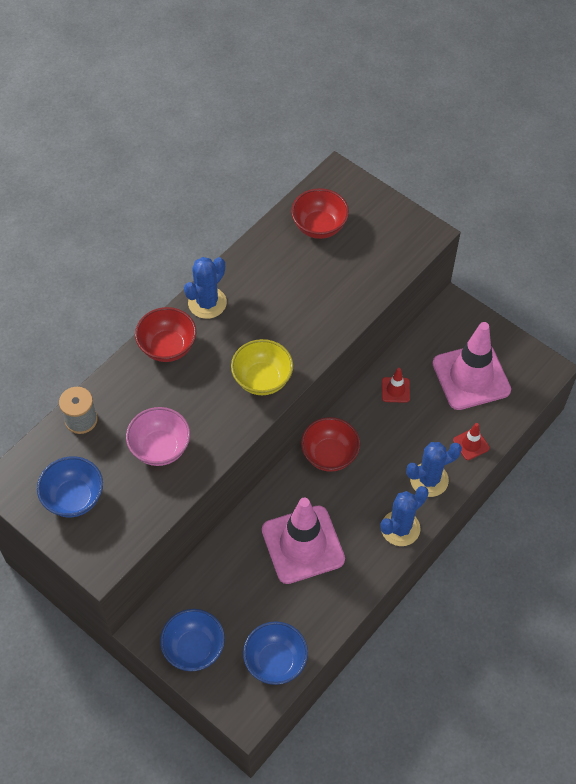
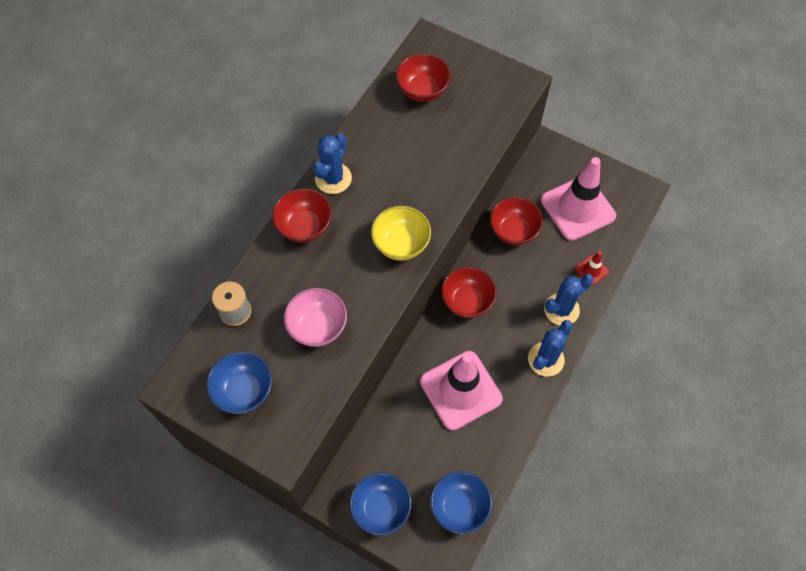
camera: 10 degrees left, 5 degrees up
red traffic cone [382,368,410,403] -> red bowl [490,197,543,245]

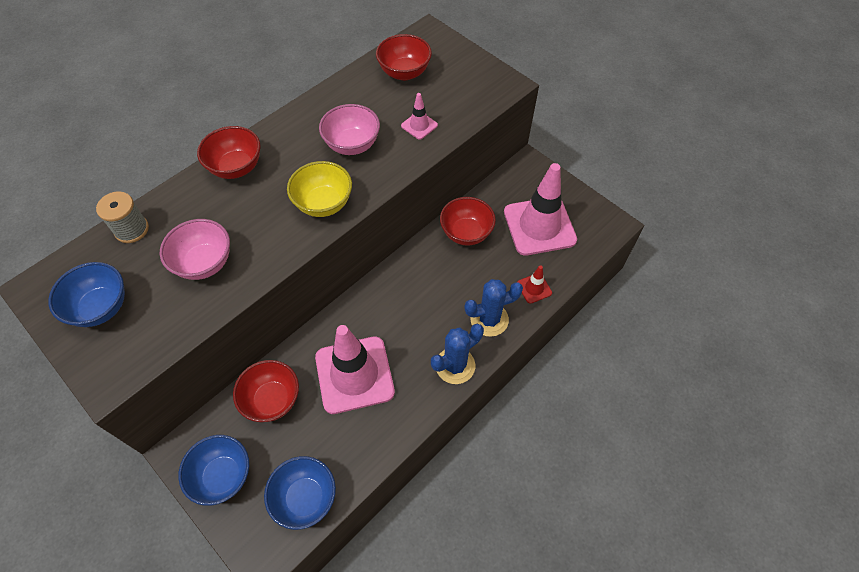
camera: 15 degrees right, 5 degrees down
blue cactus [313,133,352,194] -> none
red bowl [441,267,497,318] -> red bowl moved to [233,360,299,422]
none -> pink bowl [319,104,380,155]
none -> pink traffic cone [401,93,438,140]

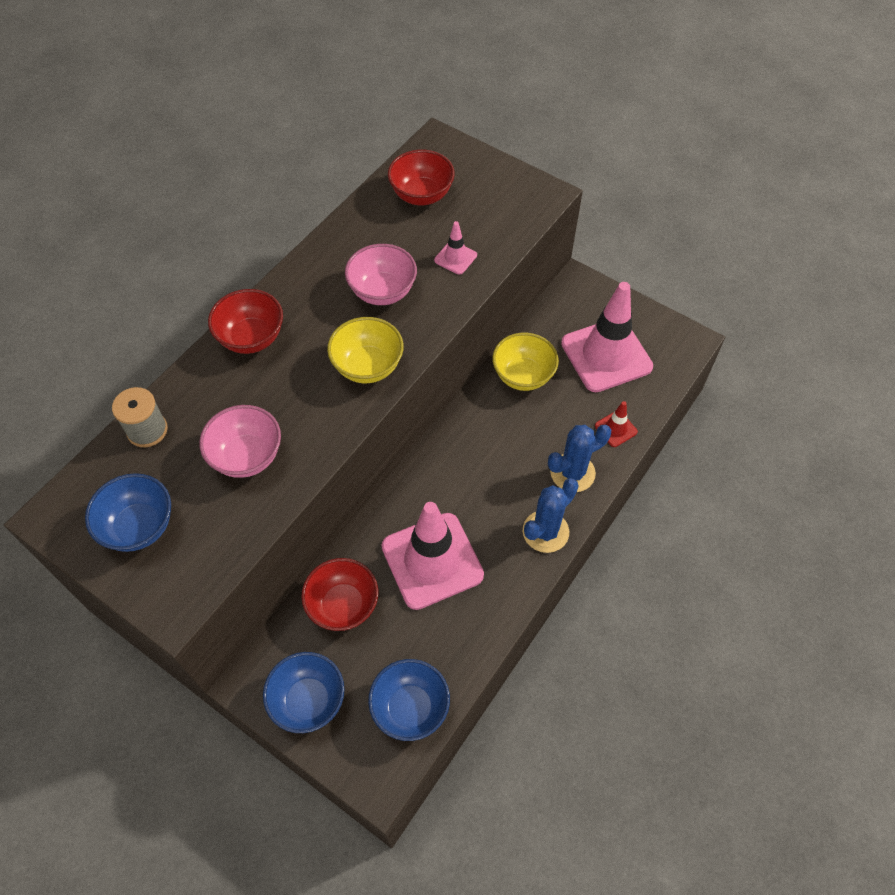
camera: 10 degrees left, 0 degrees up
red bowl [440,197,496,246] -> yellow bowl [492,333,559,391]

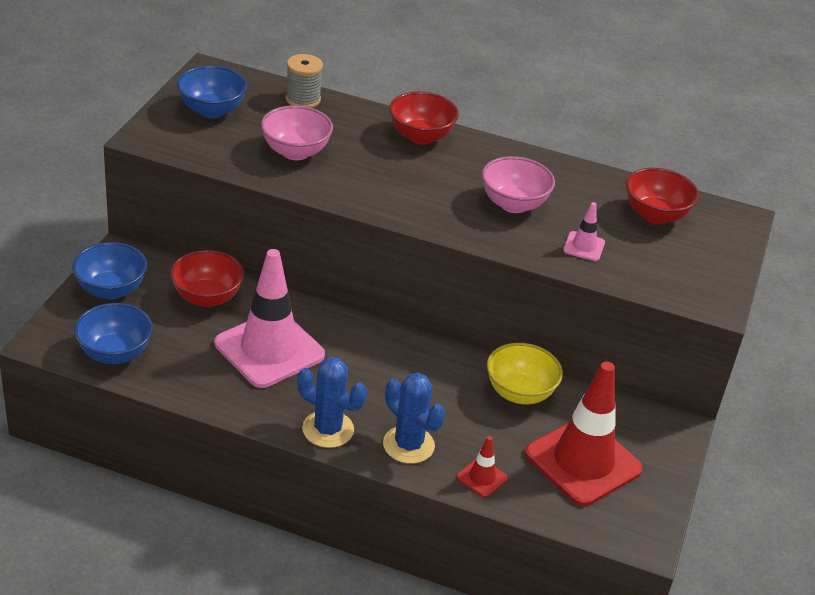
camera: 70 degrees right, 20 degrees down
yellow bowl [327,317,404,383] -> none
pink traffic cone [561,282,653,392] -> red traffic cone [525,362,643,506]

